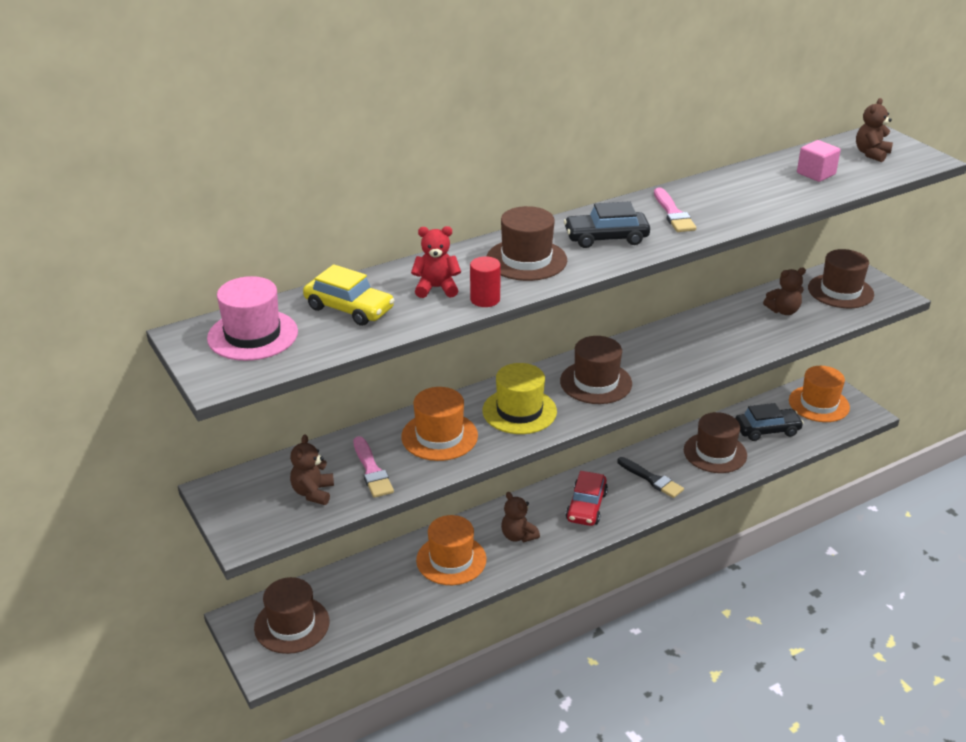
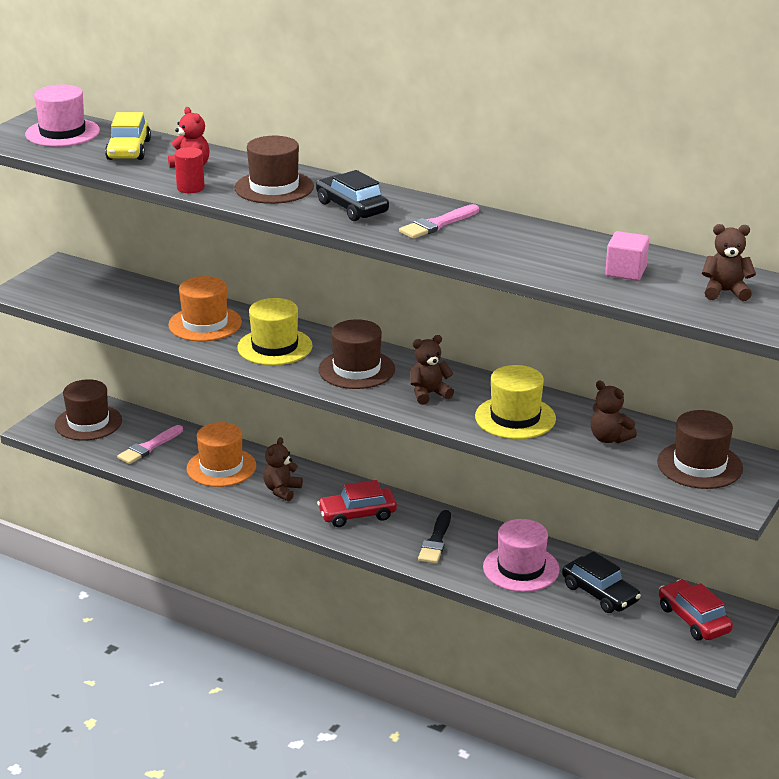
camera: 60 degrees right, 5 degrees down
brown teddy bear [290,434,334,505] -> brown teddy bear moved to [410,335,454,405]
pink brush [353,436,394,498] -> pink brush moved to [117,425,183,464]
brown hat [684,412,747,473] -> pink hat [483,519,560,592]
orange hat [789,366,850,422] -> red car [659,580,733,640]
none -> yellow hat [475,365,556,439]

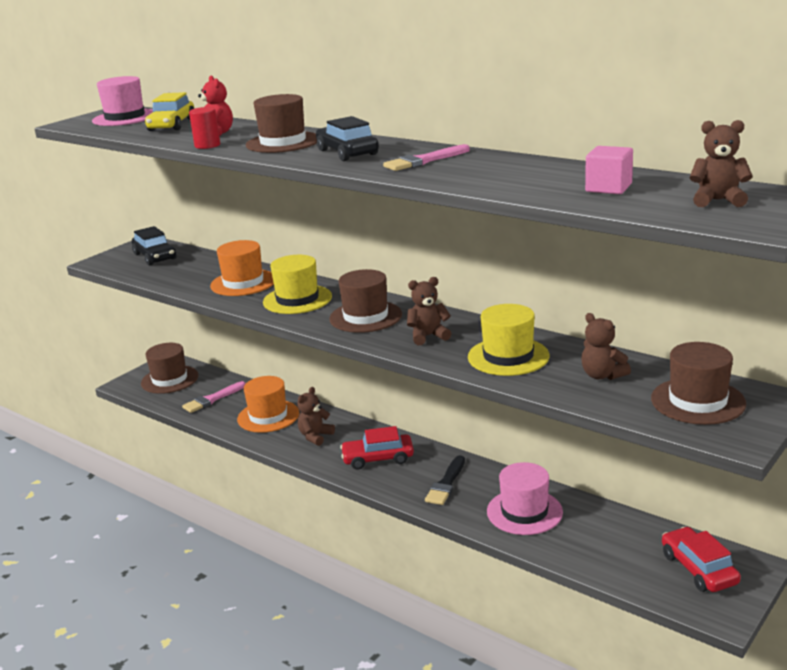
camera: 10 degrees right, 5 degrees down
black car [562,551,641,613] -> black car moved to [132,226,177,265]

